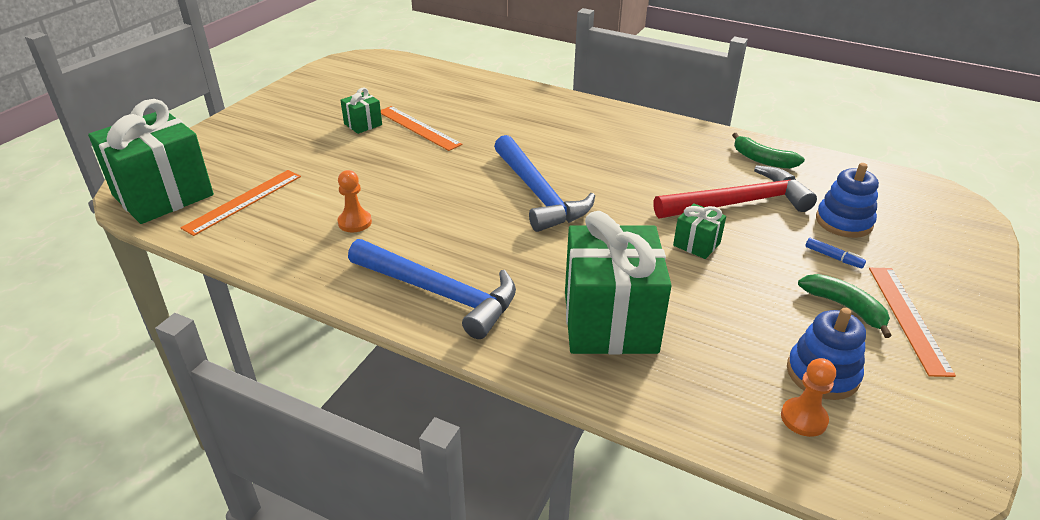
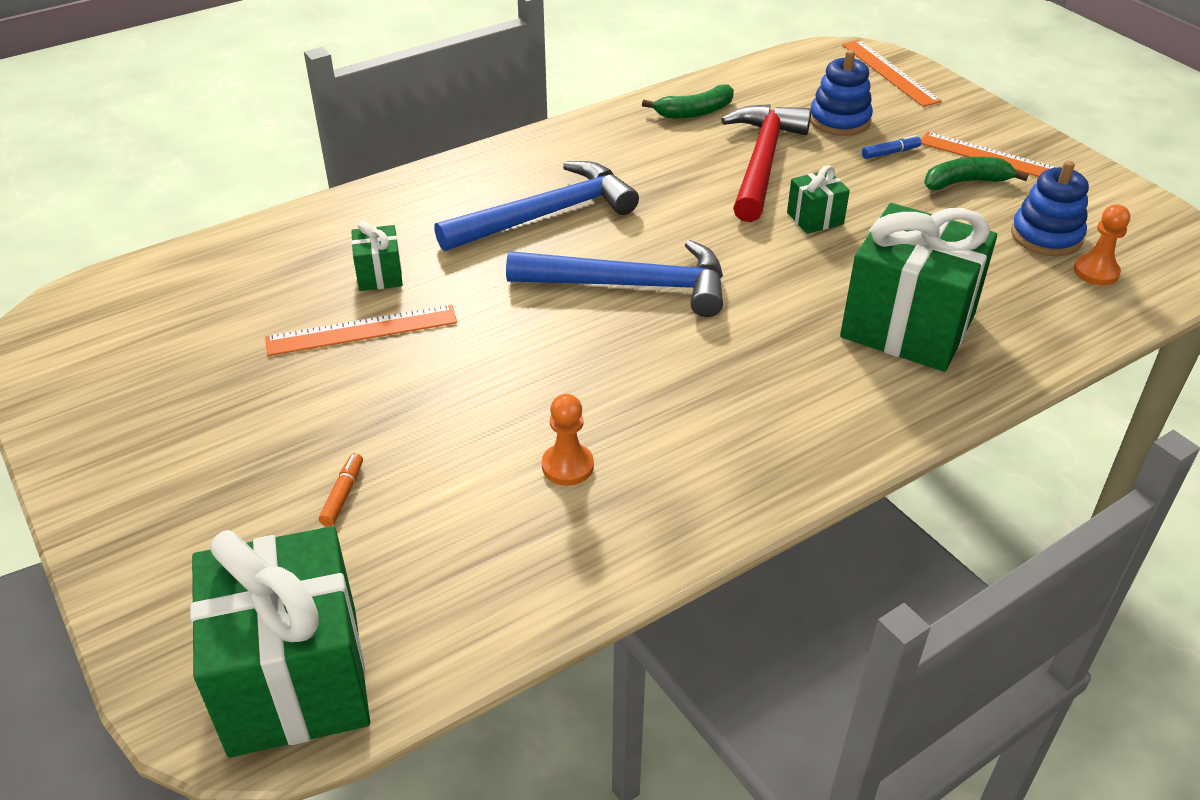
camera: 60 degrees left, 5 degrees up
orange ruler [180,170,301,236] -> orange ruler moved to [842,40,942,107]
green gift [340,87,382,134] -> green gift moved to [351,221,403,291]
blue hammer [348,239,516,339] -> blue hammer moved to [434,161,639,251]
none -> orange marker [319,453,363,526]

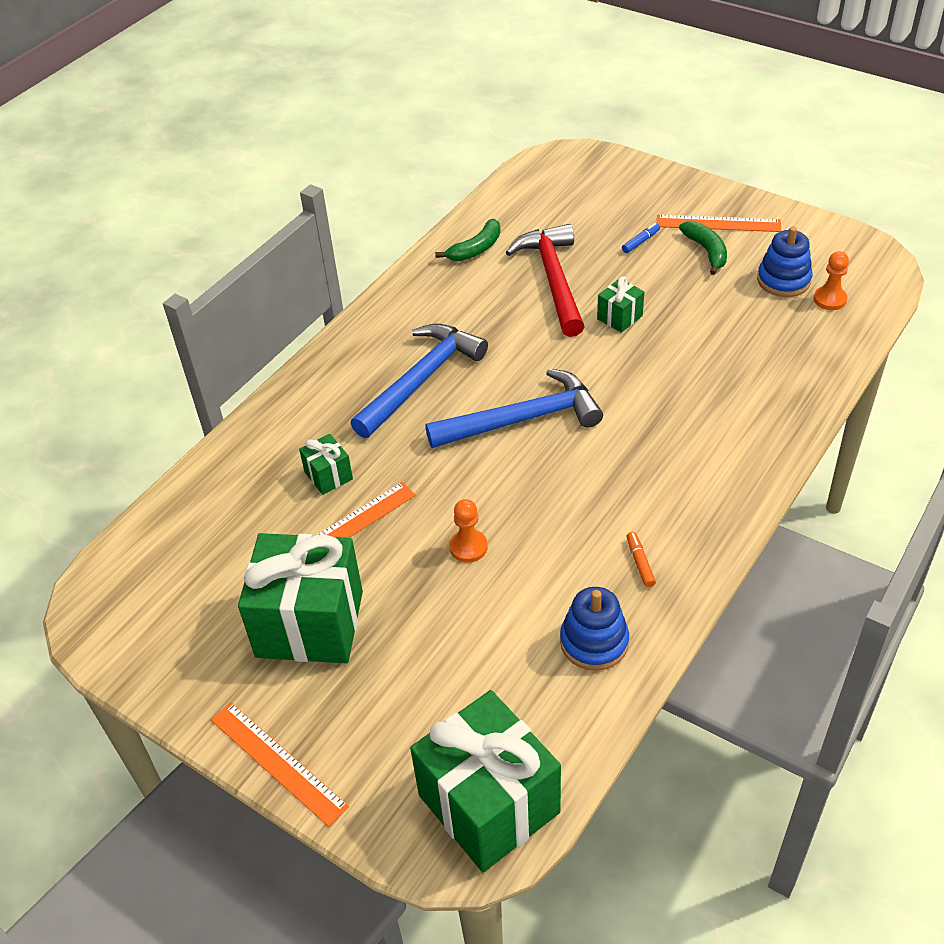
camera: 20 degrees left, 5 degrees up
orange marker [319,453,363,526] -> orange marker moved to [627,532,656,587]
orange pawn [542,394,594,485] -> orange pawn moved to [449,499,488,563]
blue stacking toy [810,50,873,136] -> blue stacking toy moved to [560,587,629,671]
green gift [840,203,997,372] -> green gift moved to [238,533,363,663]
orange ruler [842,40,942,107] -> orange ruler moved to [211,702,349,827]
green banana [924,157,1029,190] -> green banana turned 105 degrees clockwise [679,221,727,275]

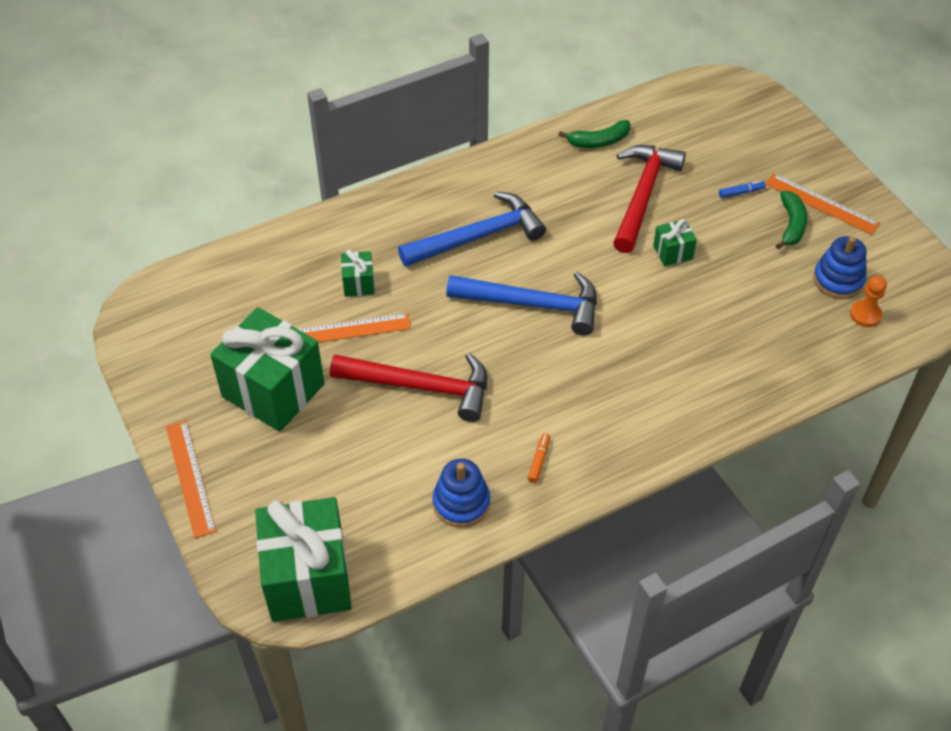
camera: 25 degrees right, 5 degrees up
orange pawn [449,499,488,563] -> red hammer [330,353,487,422]

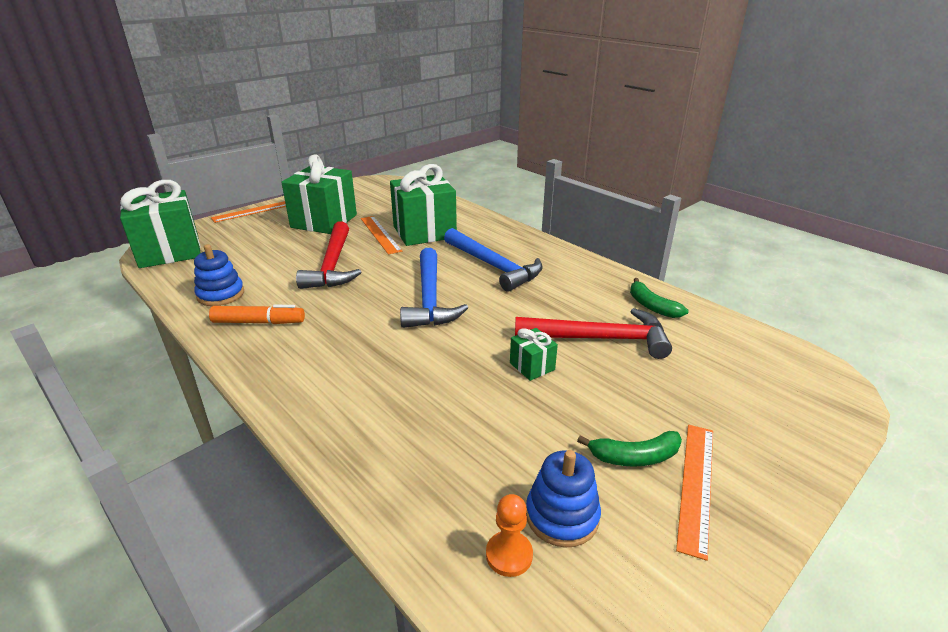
camera: 75 degrees right, 20 degrees down
green gift [341,250,375,297] -> green gift [390,164,457,246], size x2.24
orange marker [528,433,550,483] -> orange marker [209,305,305,324], size x1.90
blue marker [719,181,765,198] -> none

